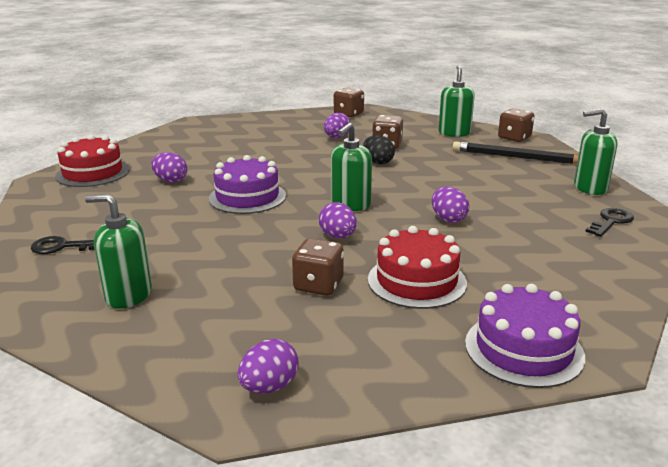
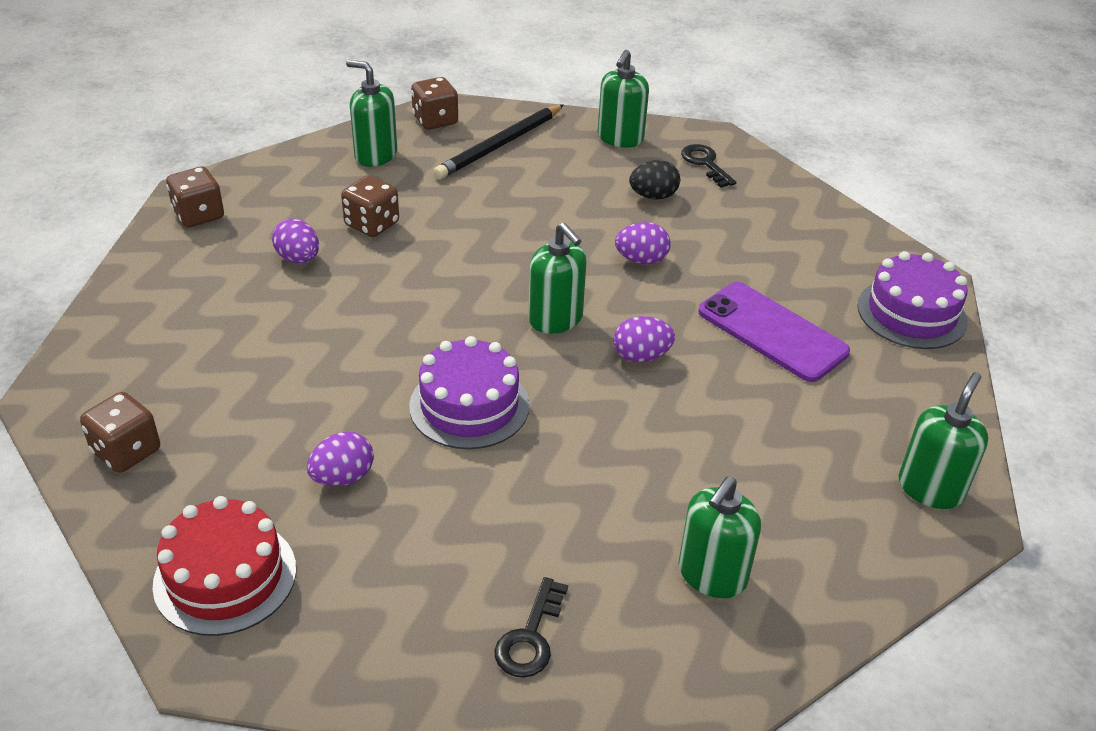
camera: 70 degrees left, 15 degrees up
purple egg [238,339,299,394] -> green soap dispenser [899,372,988,509]
brown dice [292,238,344,296] -> brown dice moved to [80,392,160,473]
black egg [363,135,395,164] -> black egg moved to [629,160,680,200]
red cake [368,226,467,309] -> purple phone [698,282,850,382]

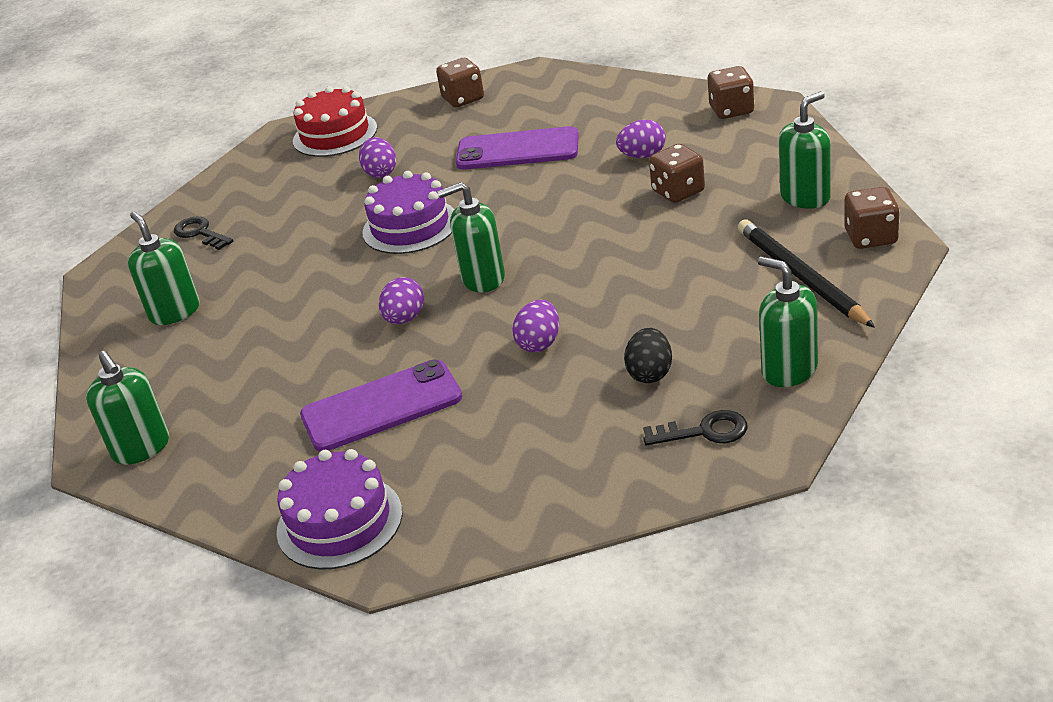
camera: 120 degrees right, 5 degrees down
none -> purple phone [456,126,578,170]

